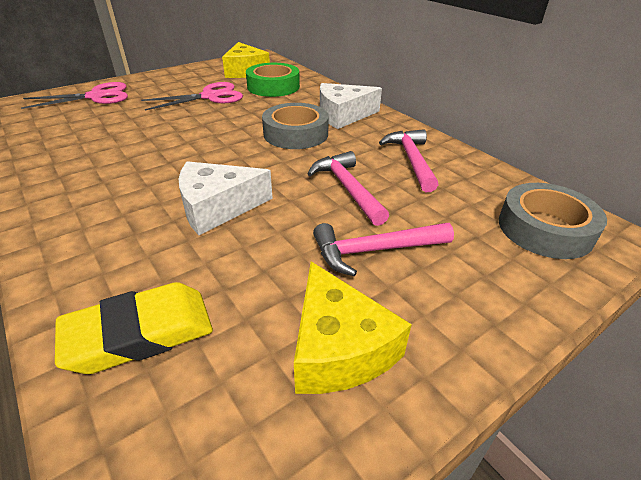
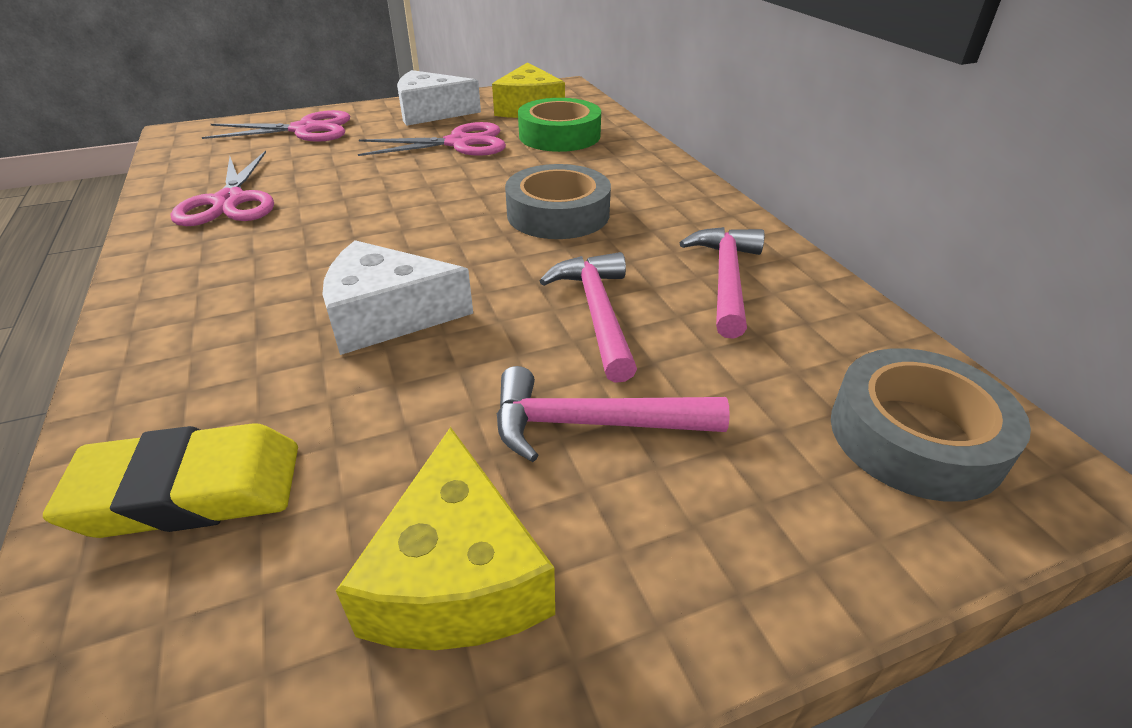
camera: 15 degrees right, 0 degrees up
white cheese [320,83,382,129] -> white cheese moved to [397,70,481,126]
none -> pink scissors [171,151,274,226]

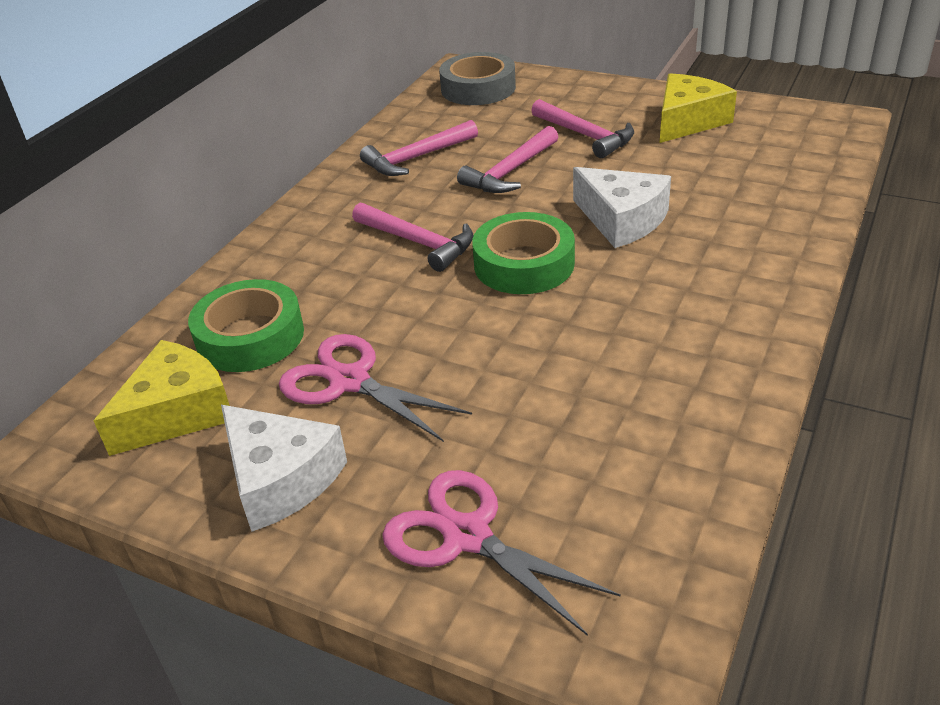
camera: 130 degrees left, 0 degrees up
yellow eraser [43,423,298,538] -> none
pink scissors [171,151,274,226] -> none
grey tape [505,164,611,239] -> pink hammer [352,203,473,272]
none -> green tape [472,212,575,294]

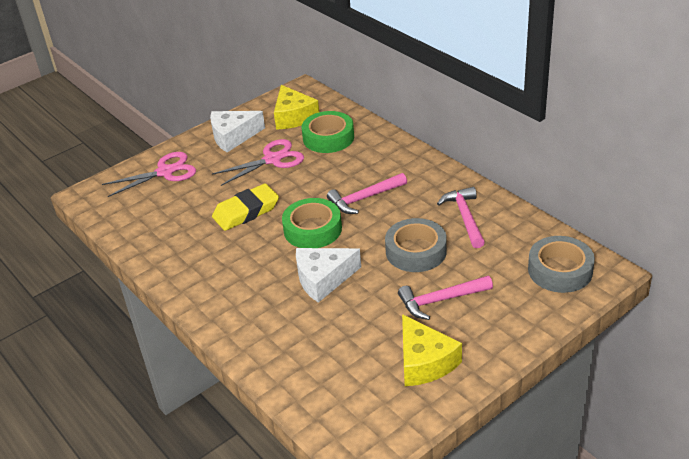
camera: 115 degrees right, 0 degrees up
pink hammer [457,126,558,193] -> grey tape [385,218,447,272]
none -> yellow eraser [212,184,279,231]

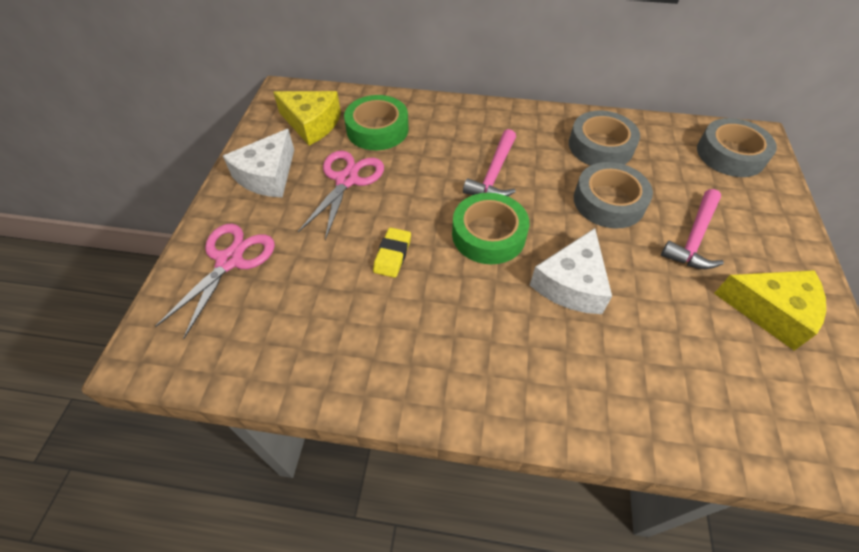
camera: 45 degrees left, 15 degrees up
yellow eraser [212,184,279,231] -> yellow eraser [373,227,411,278], size x0.61
pink hammer [437,187,485,248] -> grey tape [569,111,640,166]

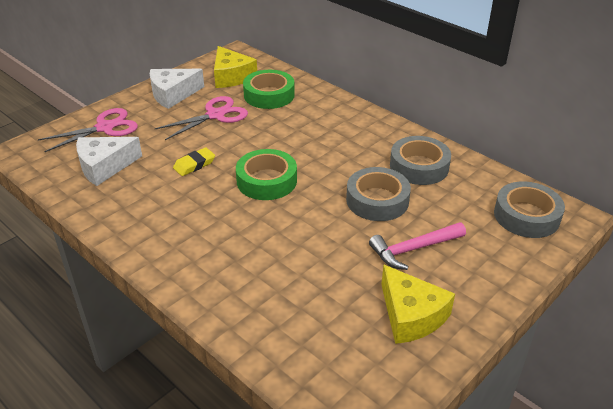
camera: 35 degrees right, 15 degrees down
pink hammer [463,129,516,196] -> none
white cheese [530,228,612,314] -> white cheese moved to [76,137,142,186]

